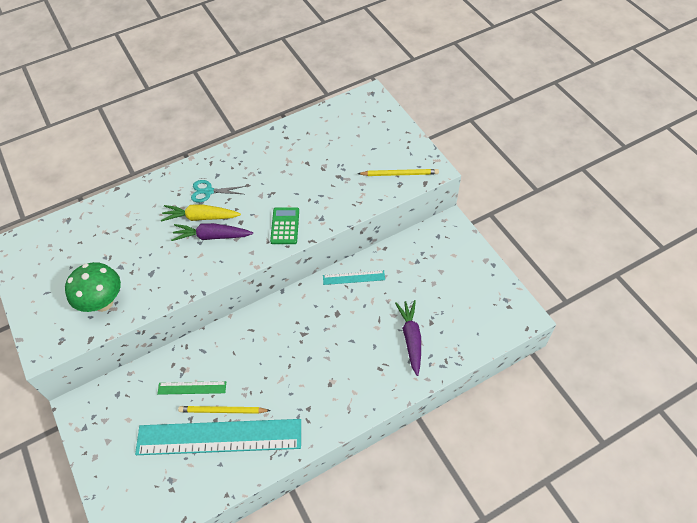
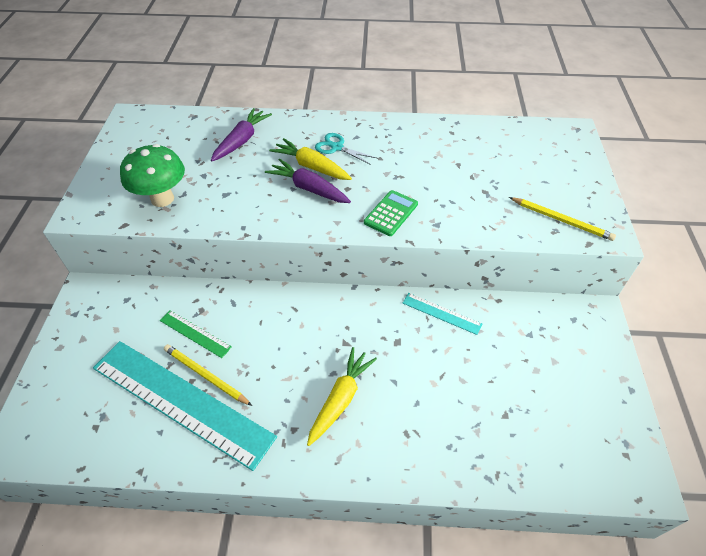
camera: 30 degrees right, 5 degrees down
purple carrot [395,300,421,376] -> purple carrot moved to [211,108,272,161]
none -> yellow carrot [307,347,377,446]

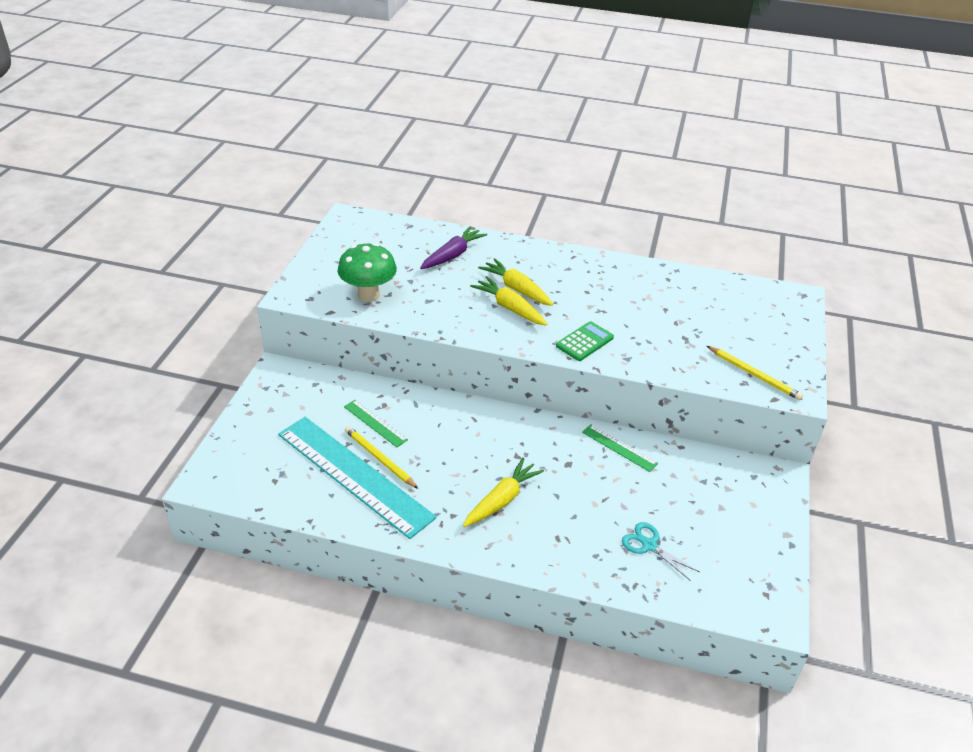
camera: 10 degrees right, 10 degrees down
purple carrot [265,159,351,203] -> yellow carrot [470,276,547,326]
turquoise scissors [315,133,377,165] -> turquoise scissors moved to [622,522,700,581]
turquoise ruler [403,293,482,335] -> green ruler [582,424,658,472]

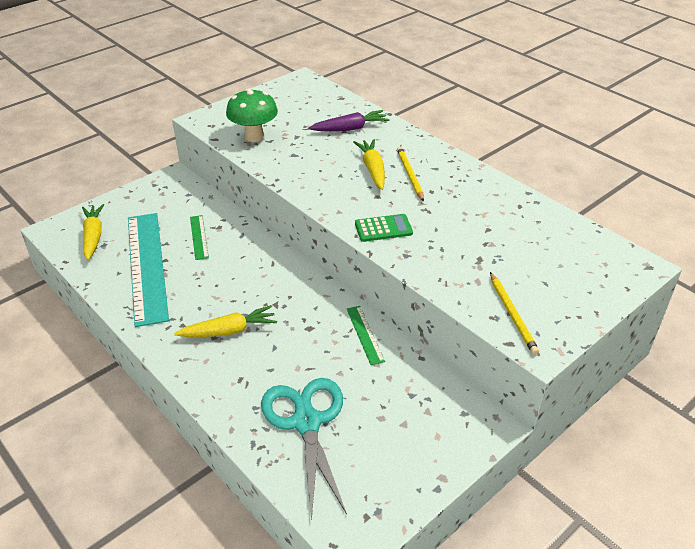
camera: 35 degrees right, 0 degrees up
yellow pencil [345,426,418,489] -> yellow pencil moved to [397,147,424,202]
yellow carrot [470,276,547,326] -> yellow carrot moved to [82,204,104,260]
turquoise scissors [622,522,700,581] -> turquoise scissors [261,378,347,520], size x2.01

